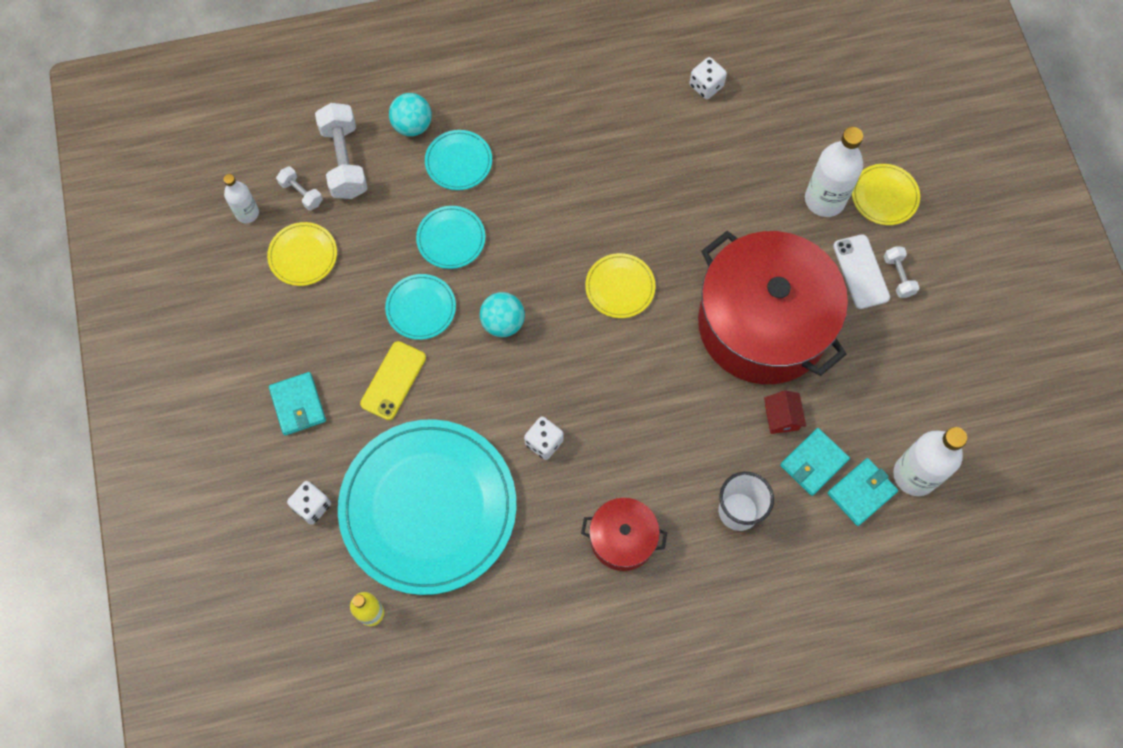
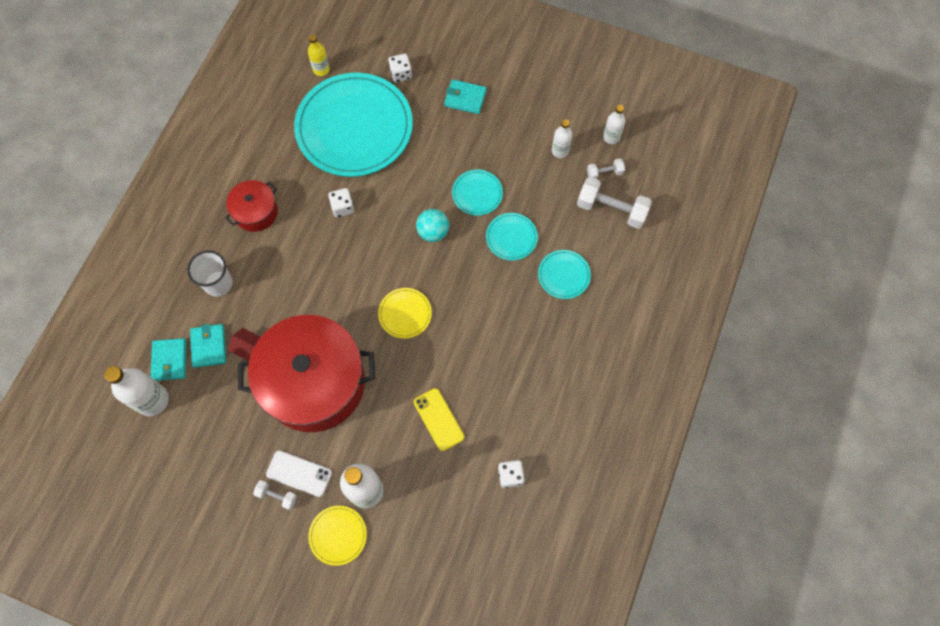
camera: 125 degrees right, 0 degrees up
yellow plate [267,222,337,286] -> white bottle [552,119,572,158]
yellow phone [360,341,426,420] -> yellow phone moved to [414,388,464,451]
turquoise ball [389,93,432,136] -> none

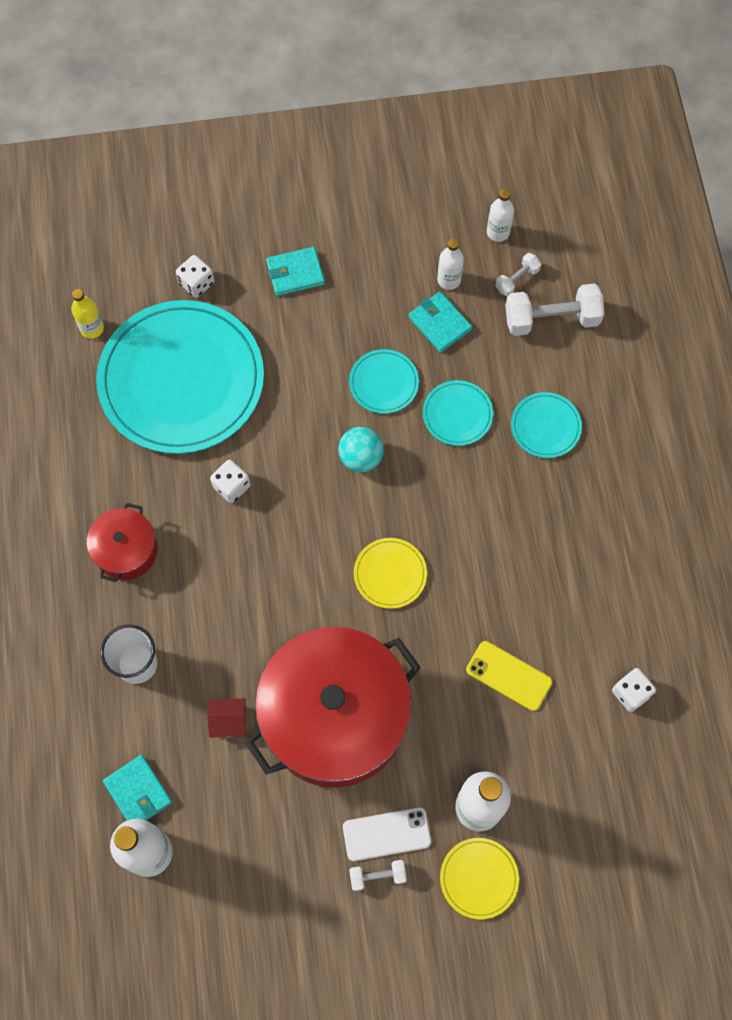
camera: 30 degrees left, 0 degrees up
turquoise wallet [190,324,226,368] -> turquoise wallet moved to [409,292,472,353]

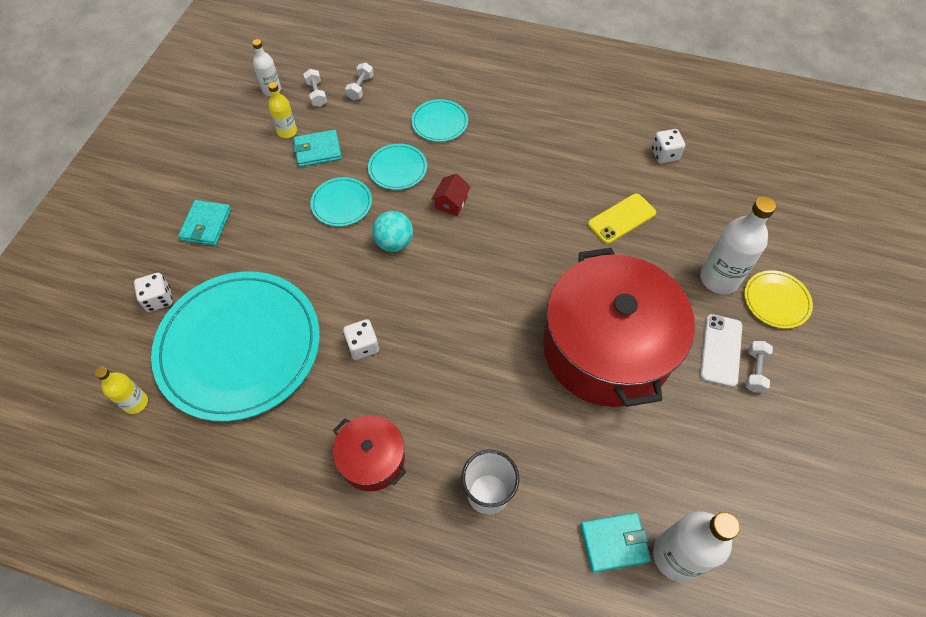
camera: 65 degrees left, 10 degrees down
red house [207,698,246,738] -> red house moved to [432,174,471,216]
yellow plate [354,538,427,609] -> none
white bottle [437,239,464,290] -> yellow bottle [268,82,297,138]
white dumbbell [505,283,604,336] -> white dumbbell [345,63,374,100], size x0.52

